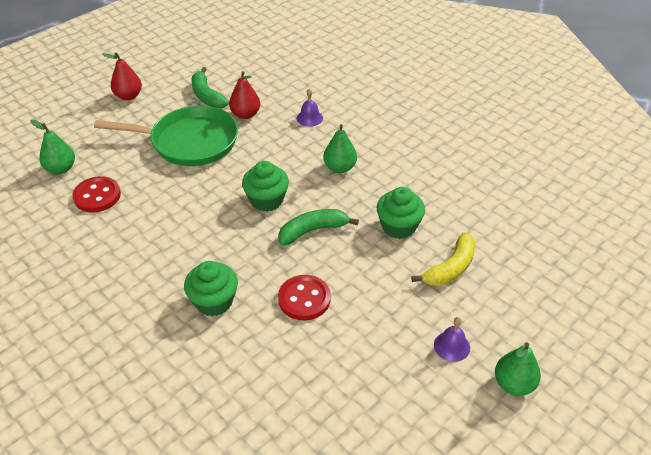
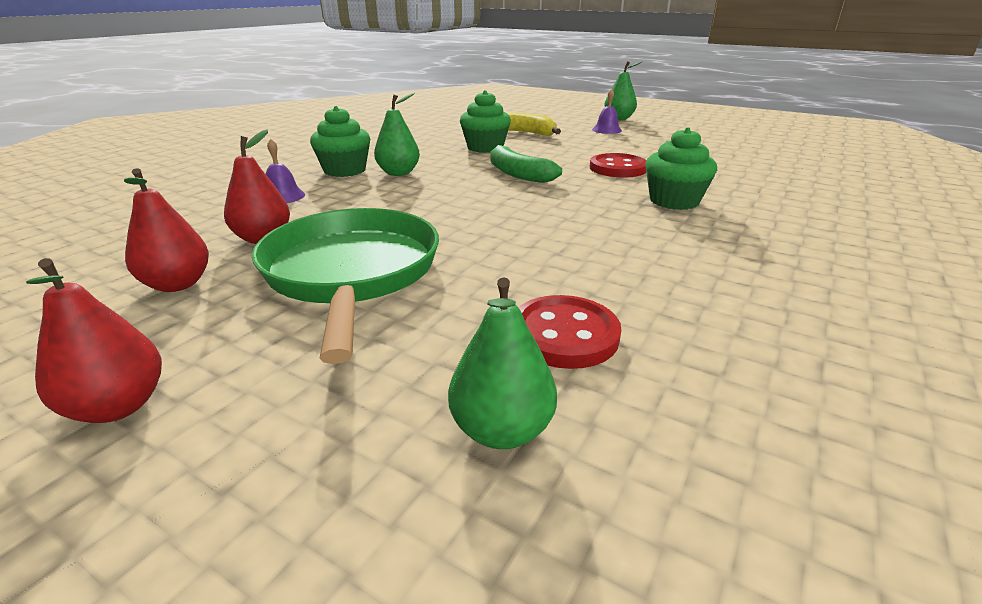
camera: 105 degrees left, 15 degrees down
green banana [191,67,229,108] -> red pear [124,168,209,292]
green cupcake [242,161,289,212] -> green cupcake moved to [310,106,370,177]

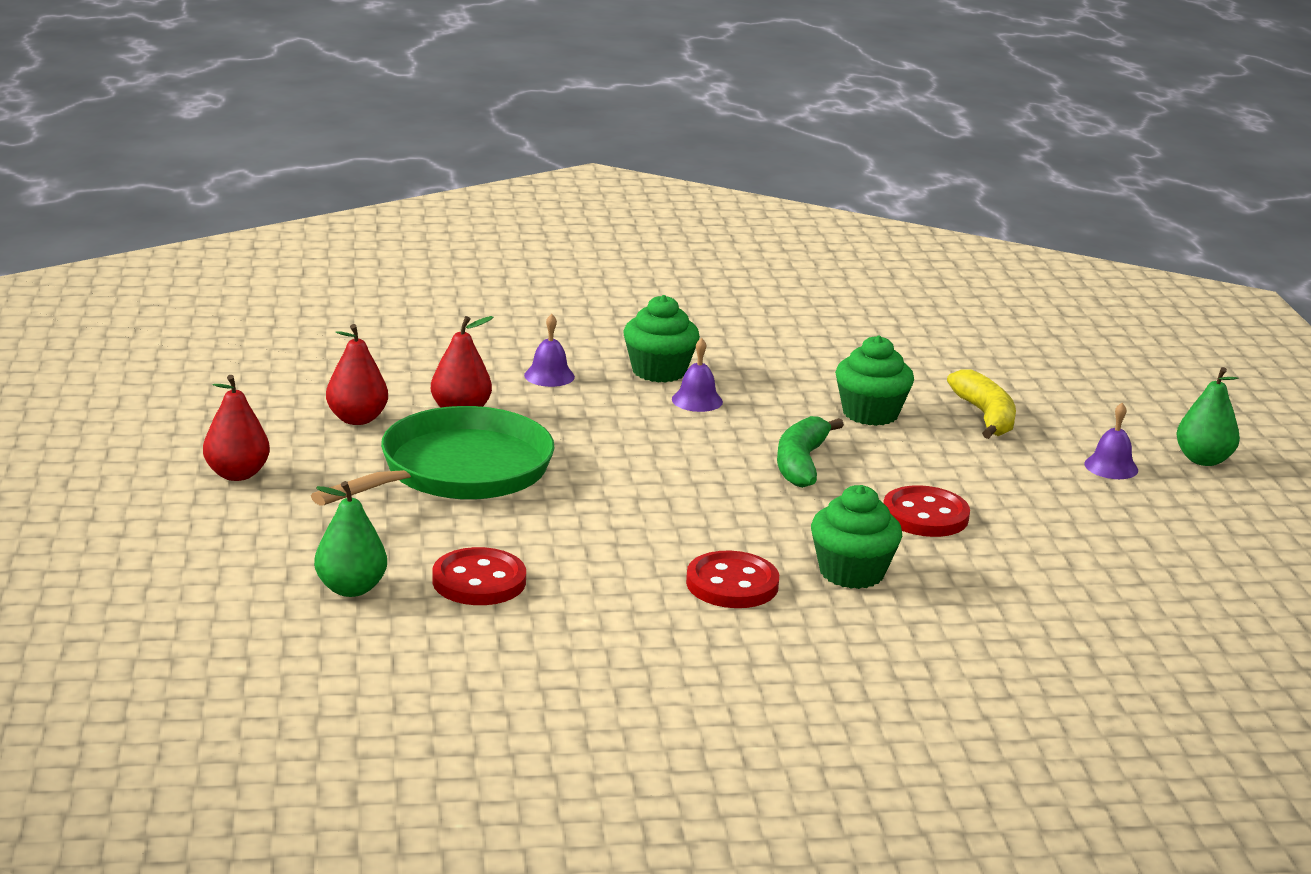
camera: 50 degrees right, 5 degrees down
green pear [374,92,420,176] -> purple bell [672,338,723,412]
none -> red button [686,551,779,608]

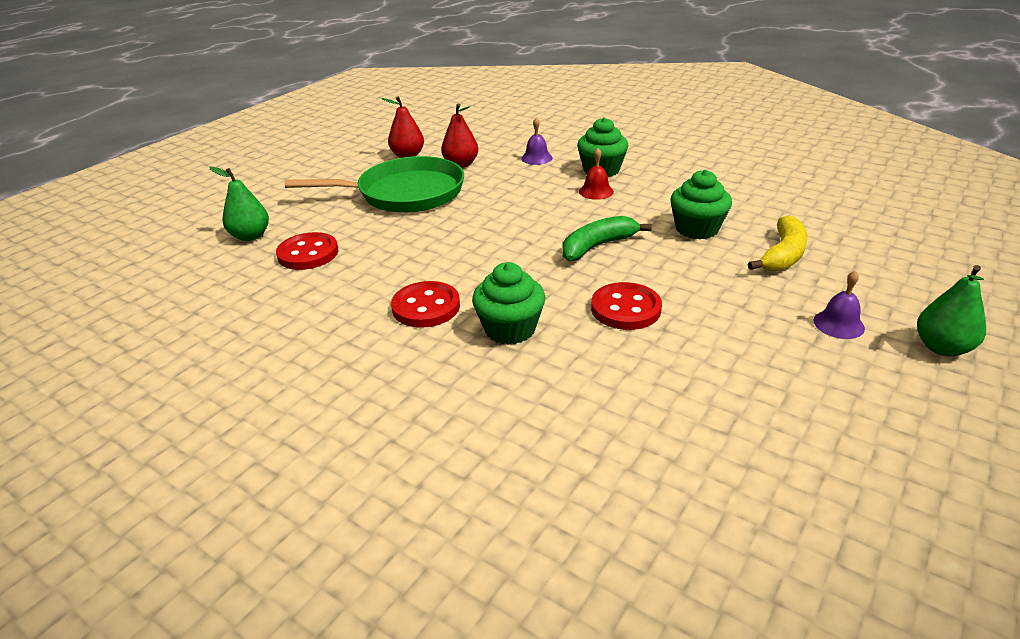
camera: 45 degrees right, 10 degrees up
red pear [203,375,270,481] -> none
purple bell [672,338,723,412] -> red bell [579,148,614,200]

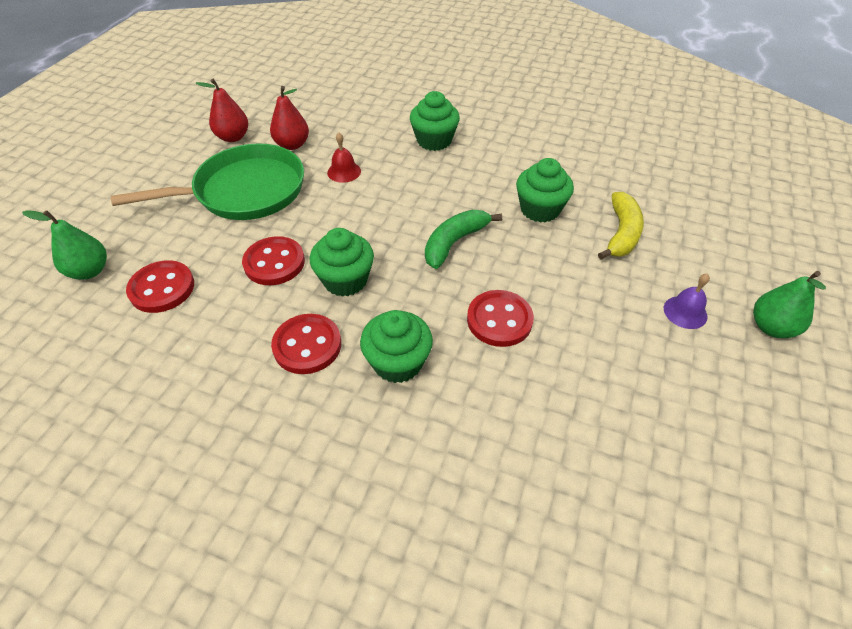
camera: 15 degrees left, 15 degrees up
purple bell [521,118,553,165] -> none
red bell [579,148,614,200] -> red bell moved to [327,133,361,183]
none -> red button [242,236,305,285]
none -> green cupcake [310,228,374,297]

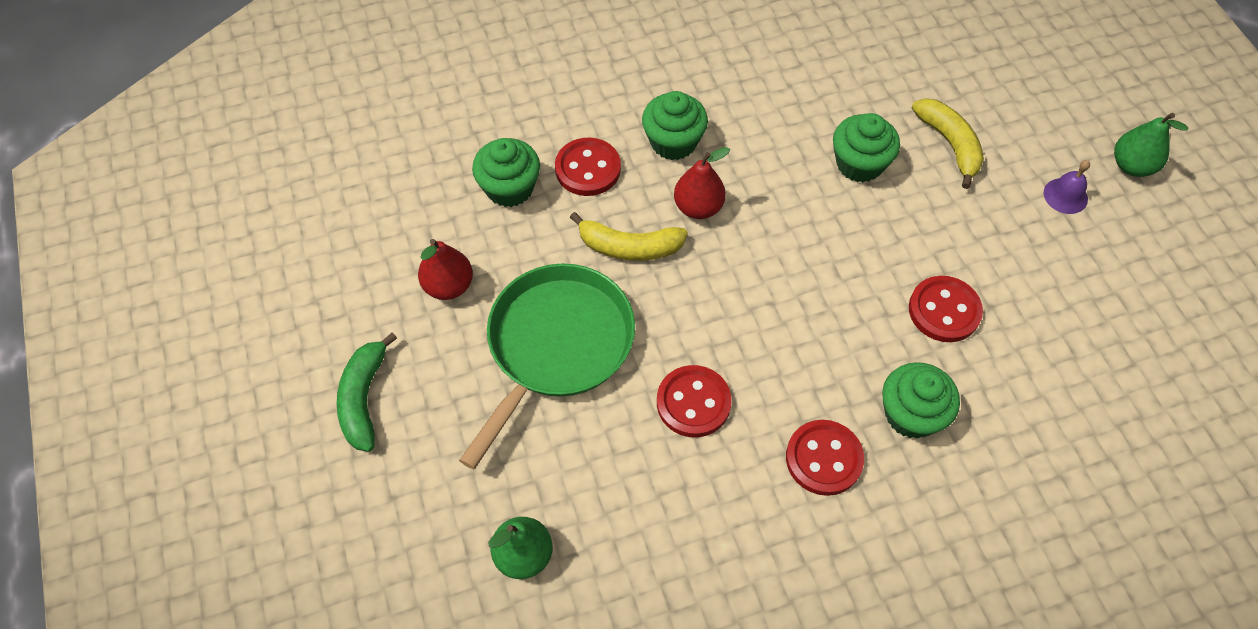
camera: 40 degrees left, 10 degrees up
red button [126,260,194,313] -> red button moved to [555,138,621,196]
red pear [270,86,309,150] -> red pear moved to [674,147,730,219]
green cupcake [310,228,374,297] -> green cupcake moved to [472,138,540,207]
red bell [327,133,361,183] -> yellow banana [570,212,688,261]
green banana [425,210,502,269] -> green banana moved to [337,332,397,452]

